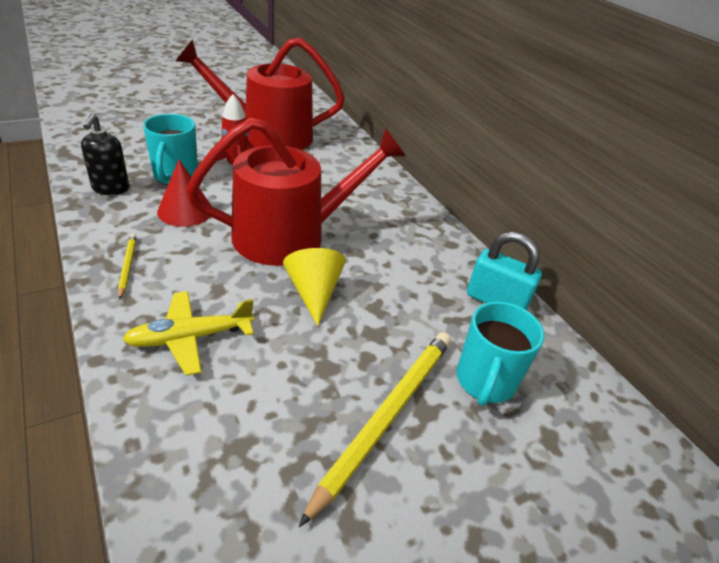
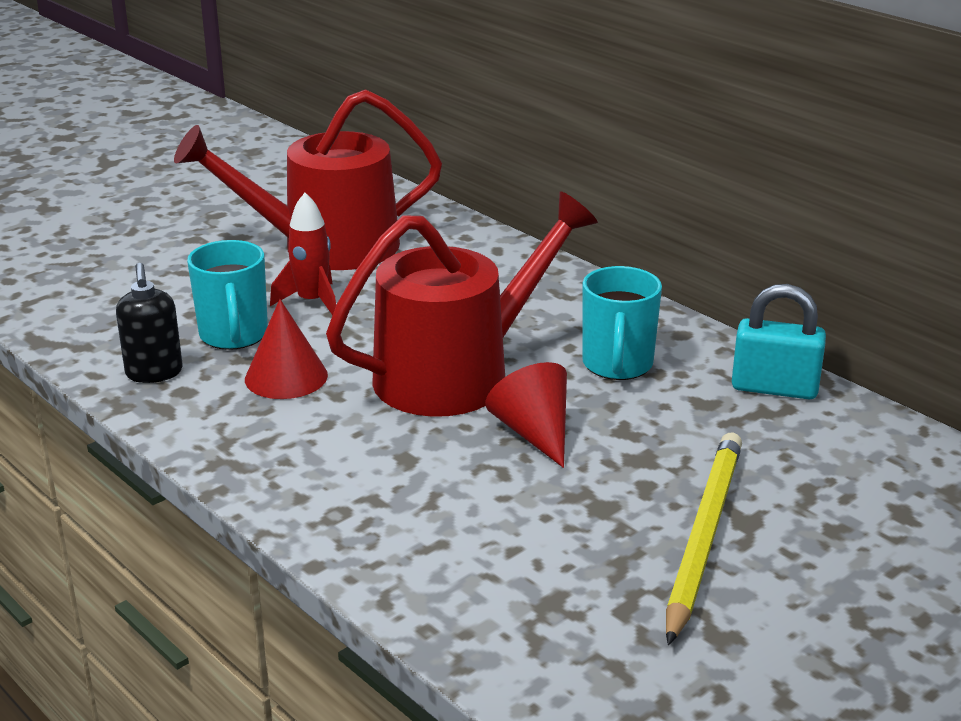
camera: 10 degrees left, 10 degrees down
yellow pencil [118,234,137,300] -> none
yellow plane [122,291,254,376] -> none
yellow cone [283,248,346,326] -> red cone [485,362,567,468]
turquoise mug [456,301,544,406] -> turquoise mug moved to [582,266,662,380]

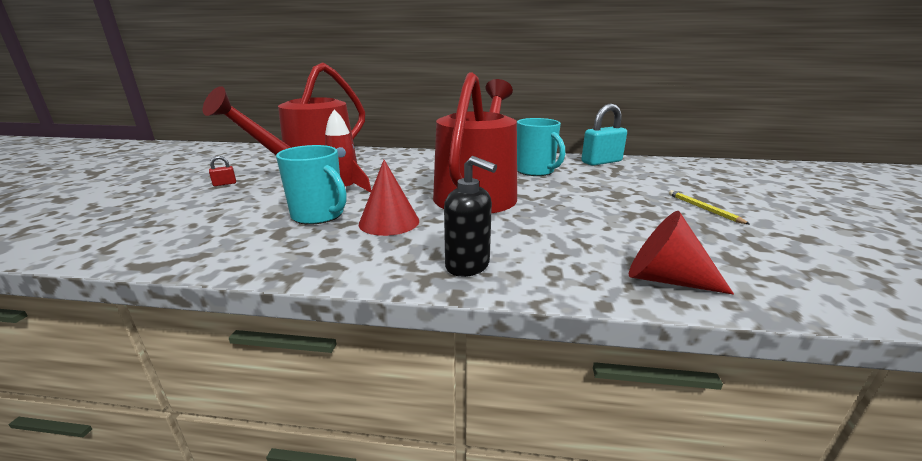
camera: 40 degrees left, 5 degrees down
black soap dispenser [116,263,183,383] -> black soap dispenser moved to [444,156,497,277]
red cone [485,362,567,468] -> red cone moved to [629,211,734,295]
yellow pencil [666,433,742,645] -> yellow pencil [669,190,750,224], size x0.46
none -> red padlock [209,156,236,186]

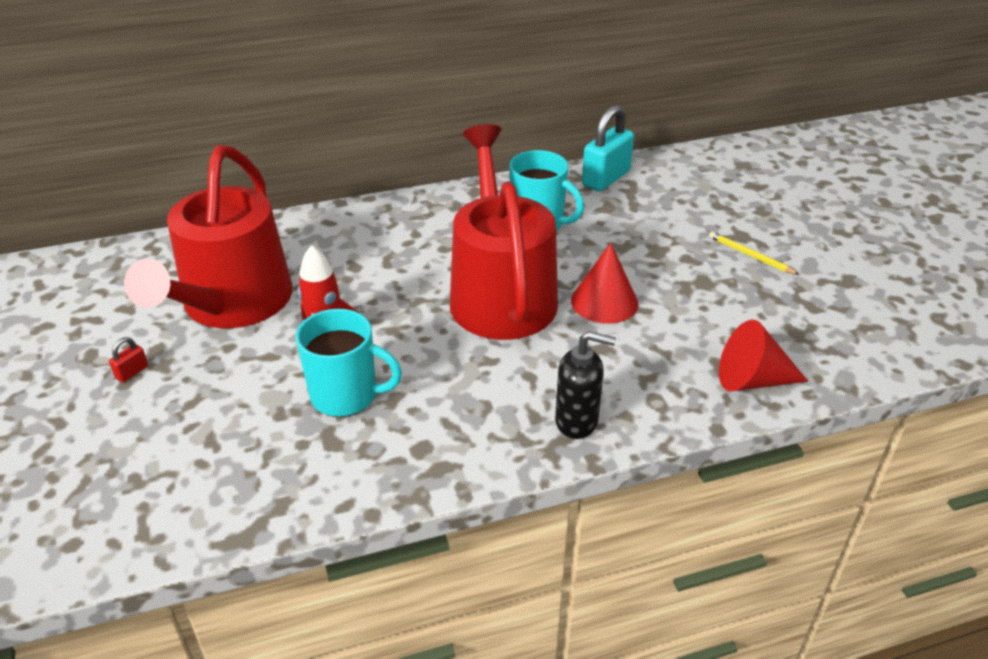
camera: 25 degrees left, 15 degrees up
red cone [359,160,419,236] -> red cone moved to [571,243,638,324]

